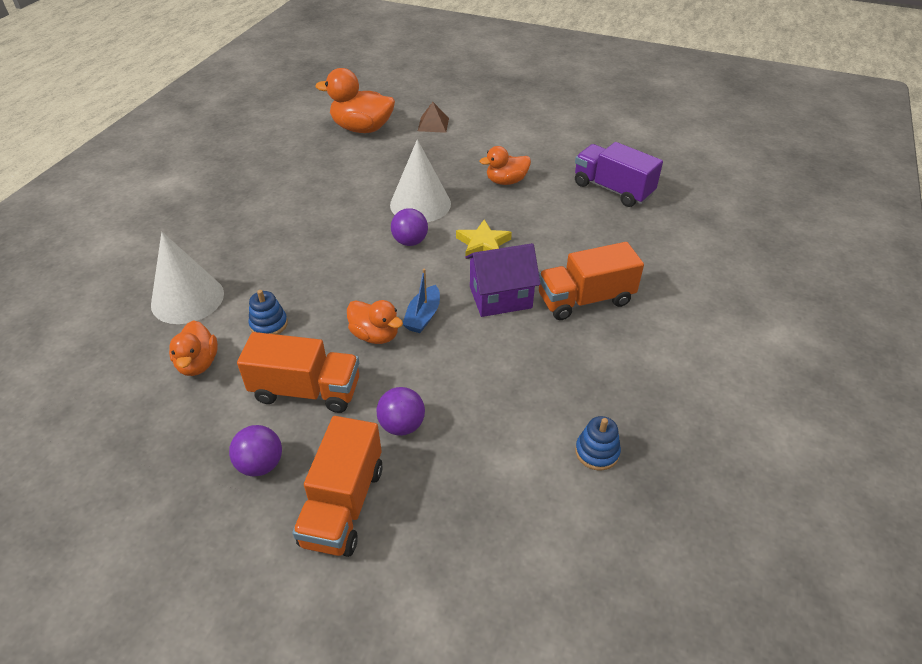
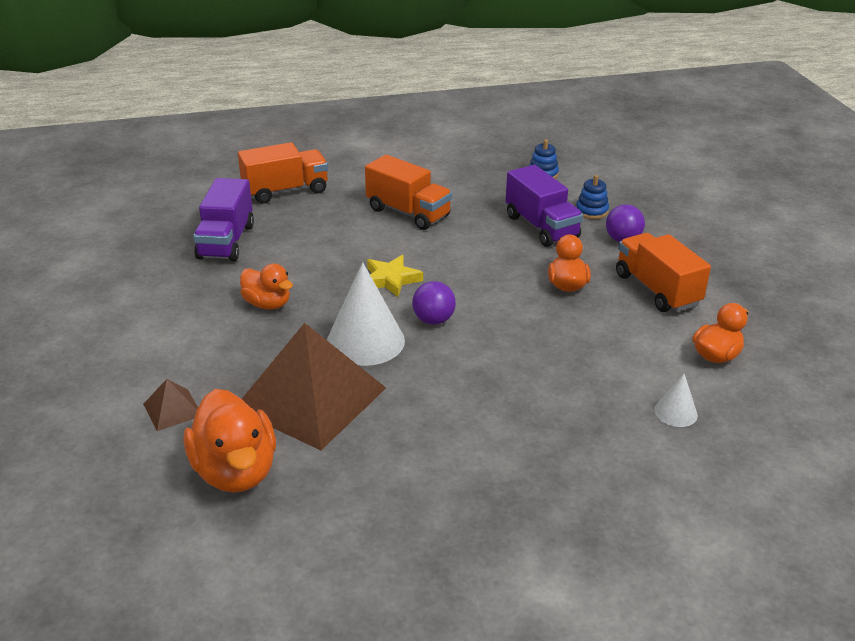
camera: 125 degrees left, 10 degrees down
white cone [151,232,224,324] -> white cone [654,374,698,427], size x0.50
purple ball [229,425,282,477] -> none
blue stacking toy [248,290,288,335] -> blue stacking toy moved to [576,175,609,219]
orange truck [292,416,383,557] -> orange truck moved to [238,142,328,204]
blue boat [402,269,440,333] -> none
purple house [465,243,541,317] -> none
none -> brown pyramid [242,323,386,450]
none -> purple truck [505,165,583,247]

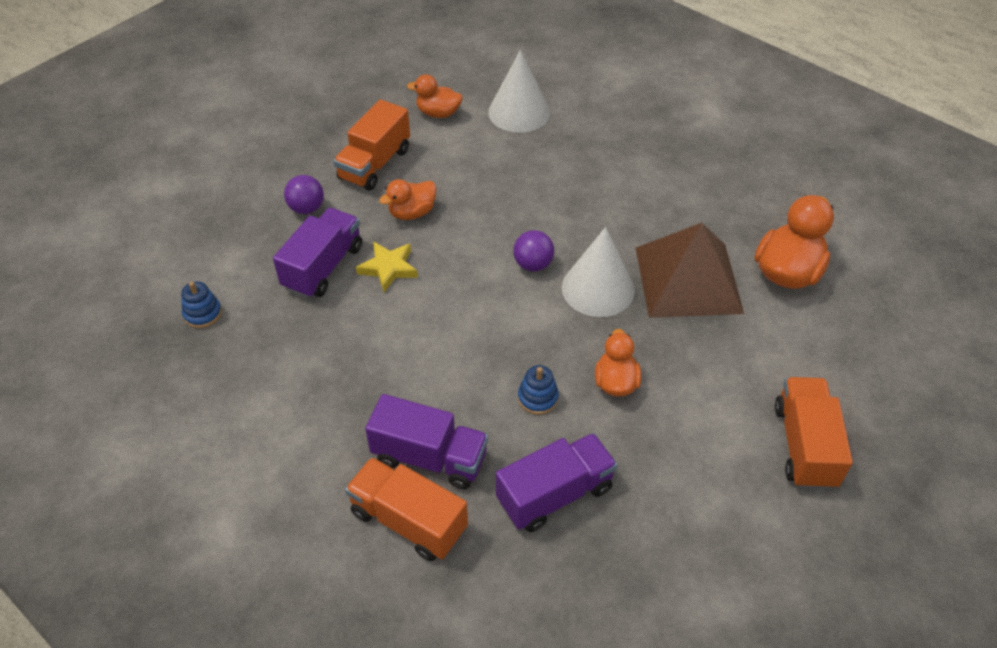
camera: 125 degrees left, 15 degrees up
brown pyramid [143,379,198,431] -> none
orange truck [365,155,452,230] -> orange truck moved to [775,377,853,489]
yellow star [367,255,423,297] -> yellow star moved to [356,242,418,292]
blue stacking toy [576,175,609,219] -> blue stacking toy moved to [518,365,559,415]
white cone [654,374,698,427] -> white cone [488,50,550,133], size x2.01
none -> purple truck [365,394,488,489]

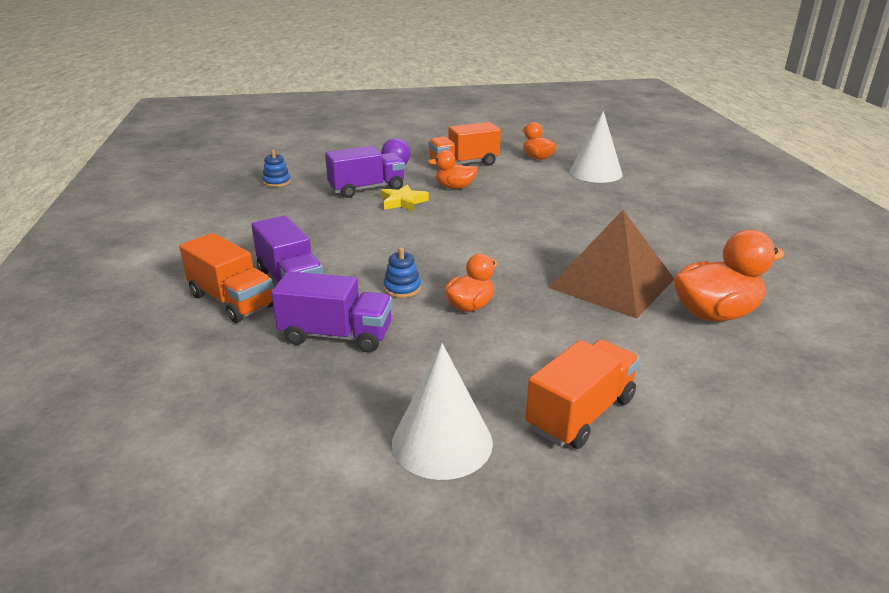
camera: 40 degrees right, 20 degrees down
orange truck [345,457,468,561] -> orange truck turned 150 degrees clockwise [179,233,273,323]
purple ball [513,230,554,271] -> none
white cone [562,227,635,317] -> white cone moved to [392,343,493,480]

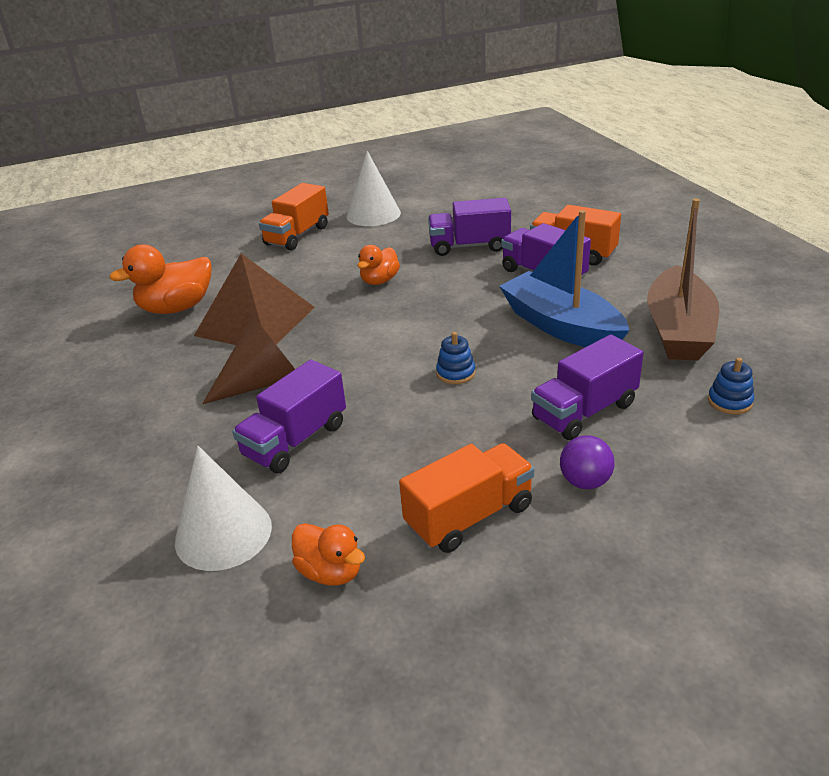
camera: 170 degrees right, 5 degrees up
yellow star [381,184,429,211] -> none
blue stacking toy [384,247,421,298] -> blue stacking toy moved to [436,332,476,384]
orange duck [428,150,478,189] -> none
none -> brown cone [202,316,295,404]
none -> purple truck [232,360,346,473]
none -> blue boat [499,210,629,347]
none -> brown boat [647,198,720,361]

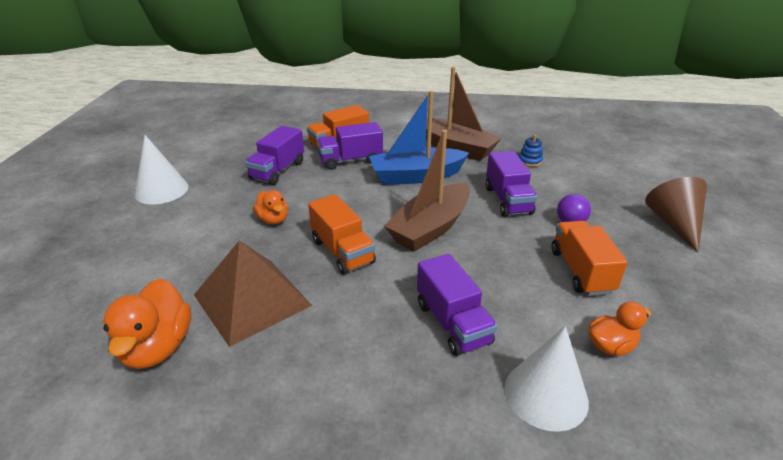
camera: 65 degrees left, 0 degrees up
brown cone [202,316,295,404] -> brown cone moved to [645,177,707,253]
orange truck [259,183,329,251] -> orange truck moved to [308,194,376,275]
blue stacking toy [436,332,476,384] -> brown boat [384,130,470,252]

